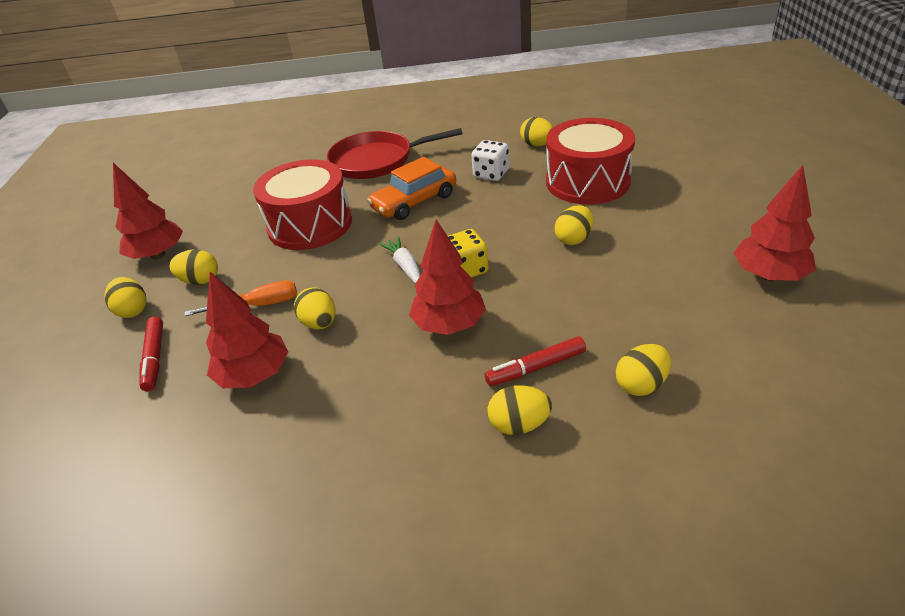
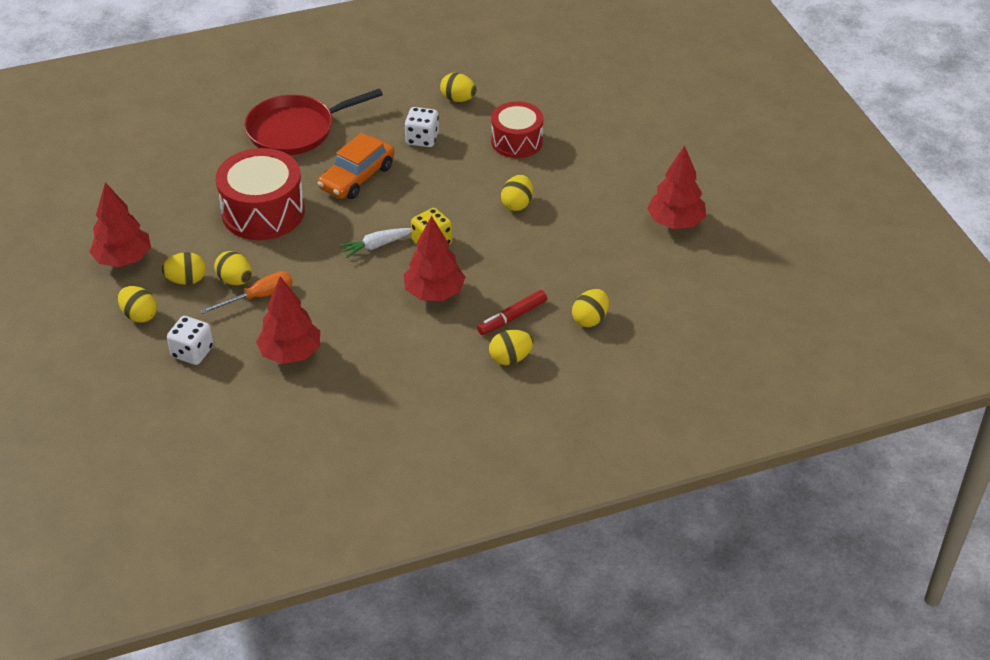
camera: 20 degrees left, 5 degrees up
red marker [139,317,163,391] -> white dice [167,316,214,365]
yellow egg [294,288,336,330] -> yellow egg moved to [214,251,252,285]
white carrot [379,237,421,284] -> white carrot turned 75 degrees counterclockwise [339,228,411,258]
red drum [546,118,635,204] -> red drum [491,101,544,158], size x0.66

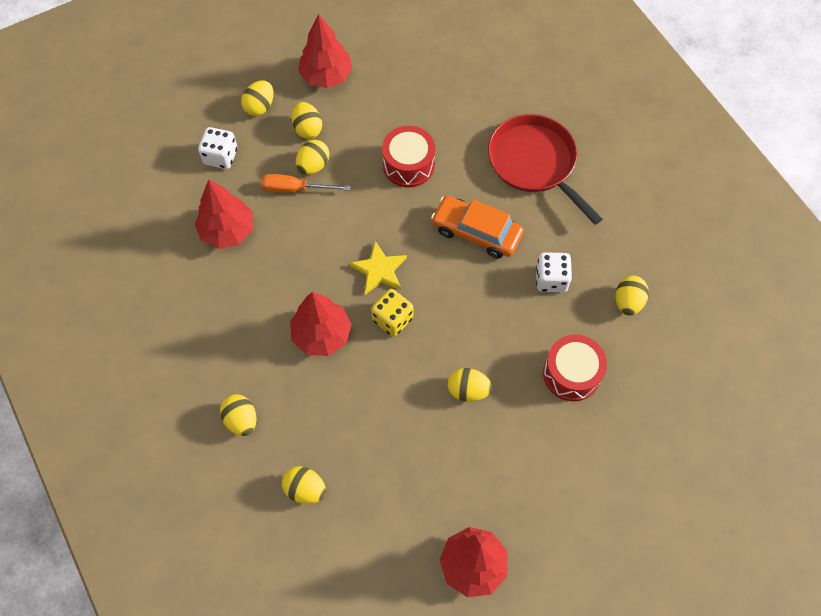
camera: 80 degrees right, 20 degrees up
orange screwdriver [200,271,293,314] -> orange screwdriver turned 135 degrees clockwise [261,174,351,193]
red drum [216,148,305,240] -> red drum [382,126,435,188], size x0.66
white carrot [339,228,411,258] -> yellow star [349,241,407,295]
red marker [477,290,547,335] -> none

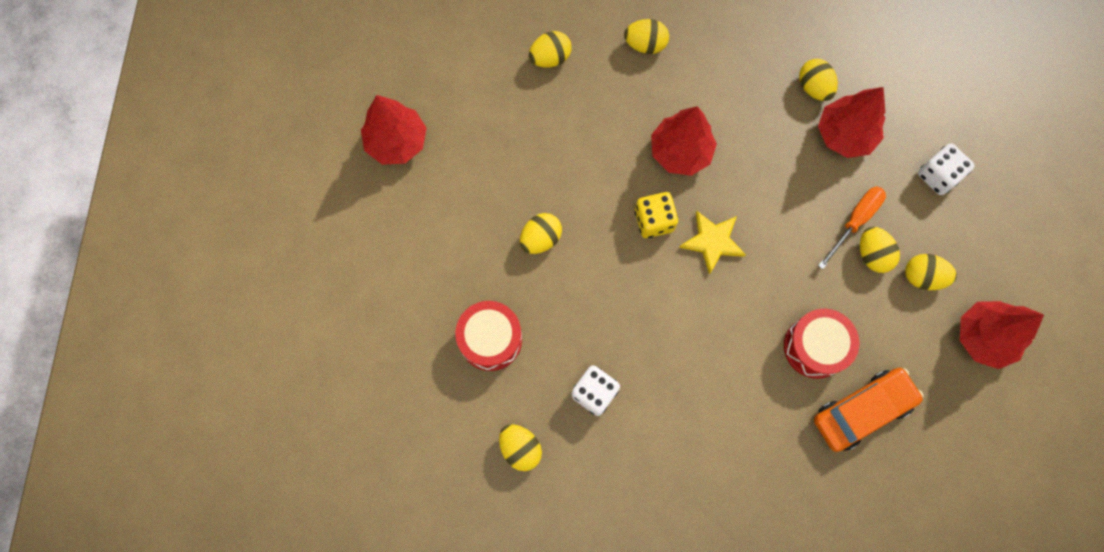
camera: 125 degrees right, 10 degrees up
yellow egg [241,80,274,116] -> yellow egg moved to [799,59,838,101]
orange car [431,196,524,259] -> orange car moved to [814,368,924,452]
red pan [488,114,602,225] -> none

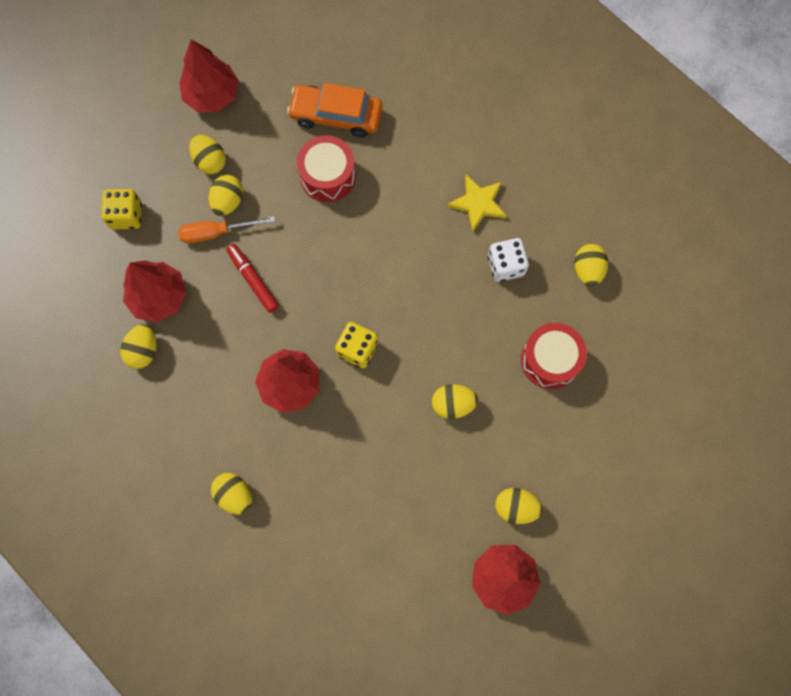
camera: 140 degrees left, 0 degrees up
yellow egg [529,31,572,68] -> yellow egg moved to [495,488,543,524]
yellow star [679,211,746,275] -> yellow star moved to [447,175,507,232]
white dice [918,143,975,195] -> yellow dice [101,189,142,229]
none -> red marker [226,244,279,313]

